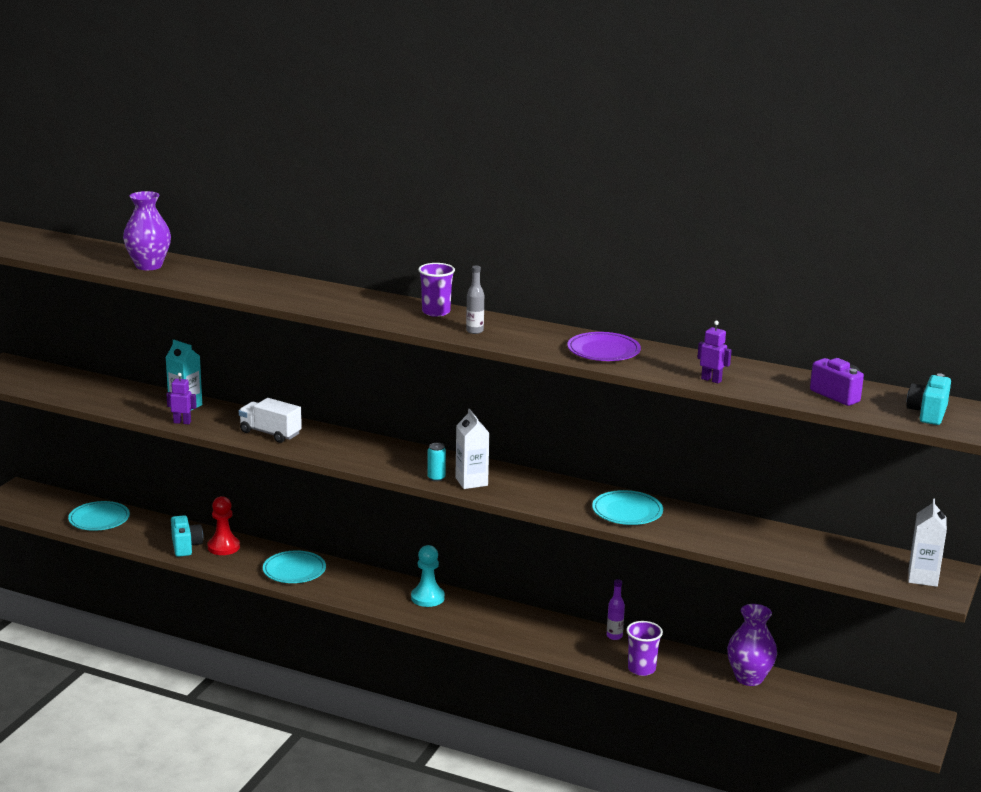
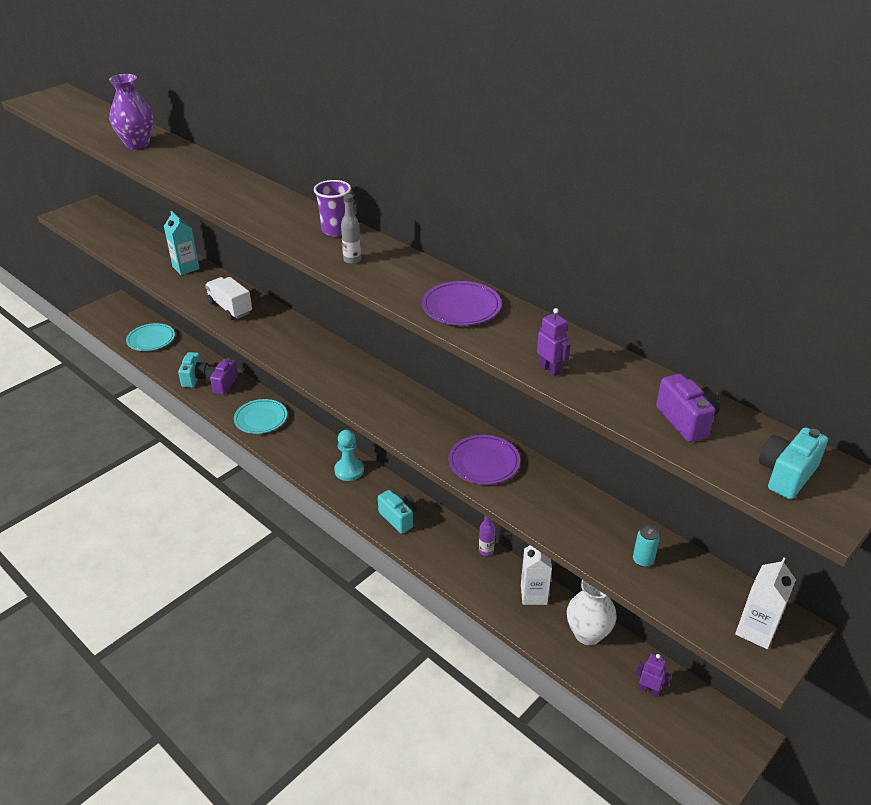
camera: 20 degrees right, 15 degrees up
purple robot [166,373,197,424] -> purple robot moved to [636,654,672,697]
red pawn [208,496,240,555] -> purple camera [205,358,238,395]
turquoise can [427,443,446,482] -> turquoise can moved to [633,525,660,567]
white carton [455,409,489,489] -> white carton moved to [521,545,552,605]
turquoise plate [592,490,663,525] -> purple plate [449,435,520,485]
purple cup [626,621,663,676] -> none
purple vase [727,604,777,686] -> white vase [567,580,617,645]
none -> turquoise camera [378,490,417,534]

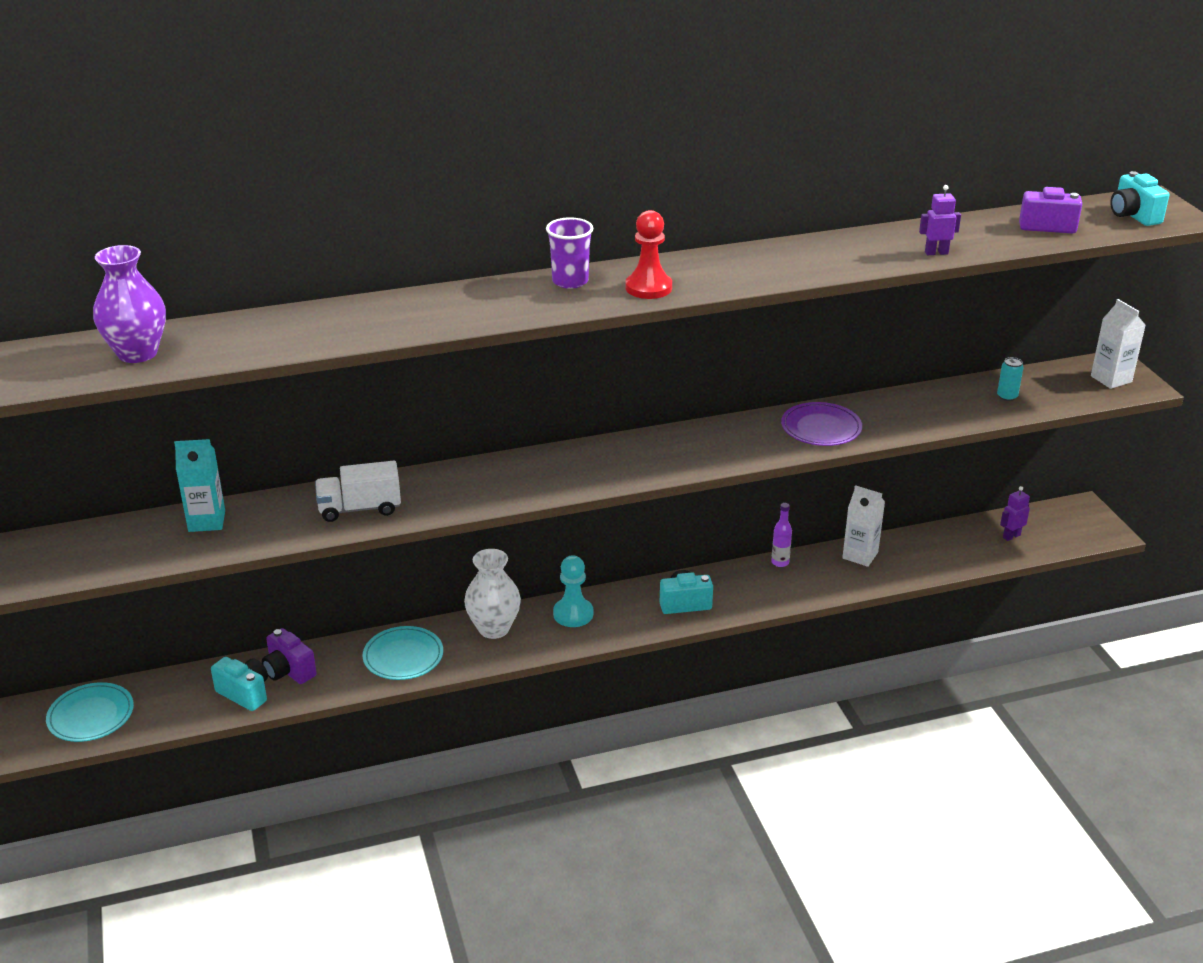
camera: 60 degrees left, 5 degrees down
grey bottle [341,194,361,264] -> red pawn [626,210,672,299]
purple plate [422,281,501,326] -> none
white vase [567,580,617,645] -> white vase moved to [464,549,521,639]

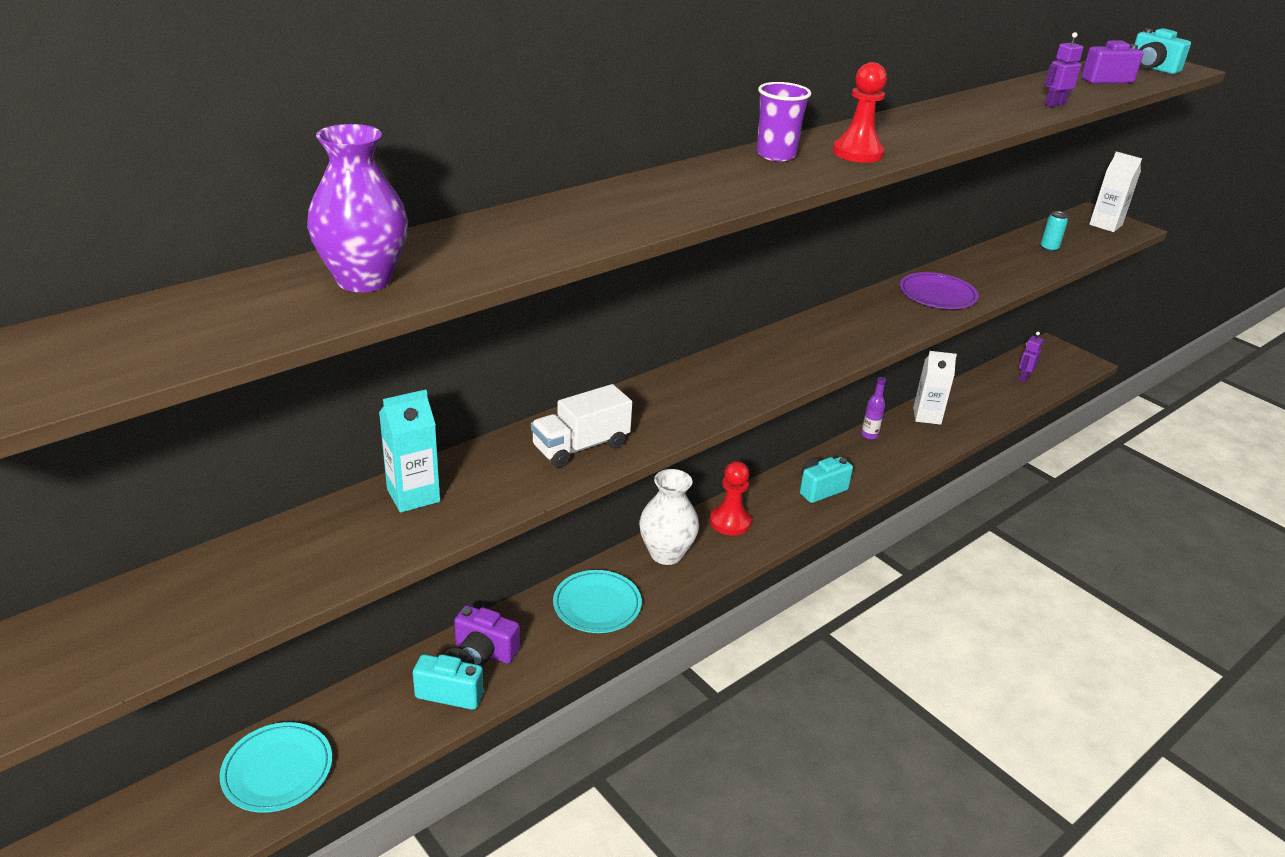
camera: 25 degrees left, 0 degrees up
turquoise pawn [553,555,593,627] -> red pawn [710,461,752,536]

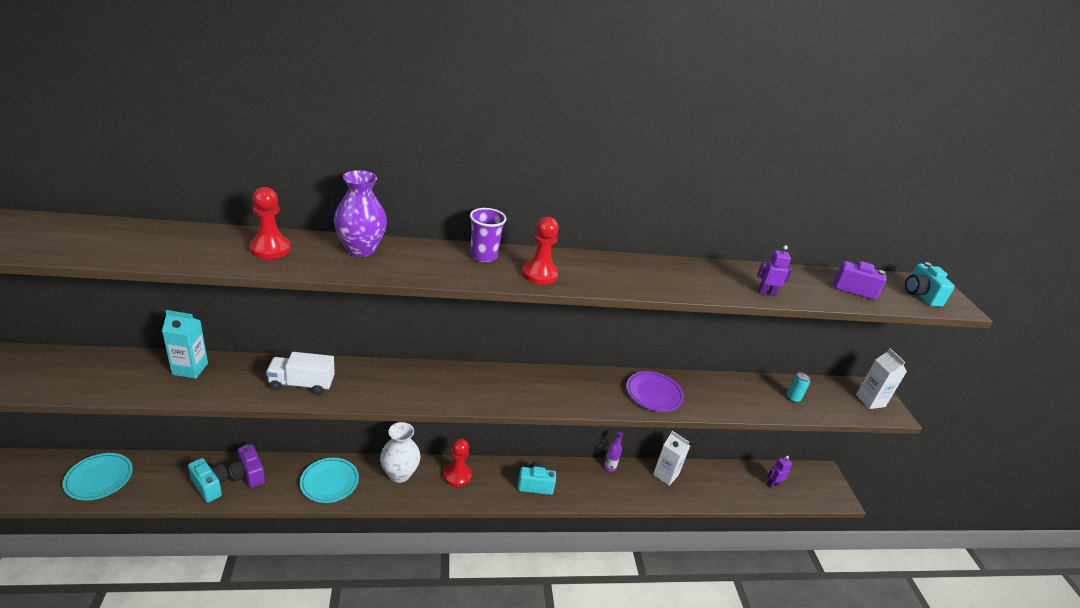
camera: 30 degrees right, 0 degrees up
purple vase [307,124,408,292] -> purple vase moved to [334,170,387,257]
none -> red pawn [249,187,290,259]

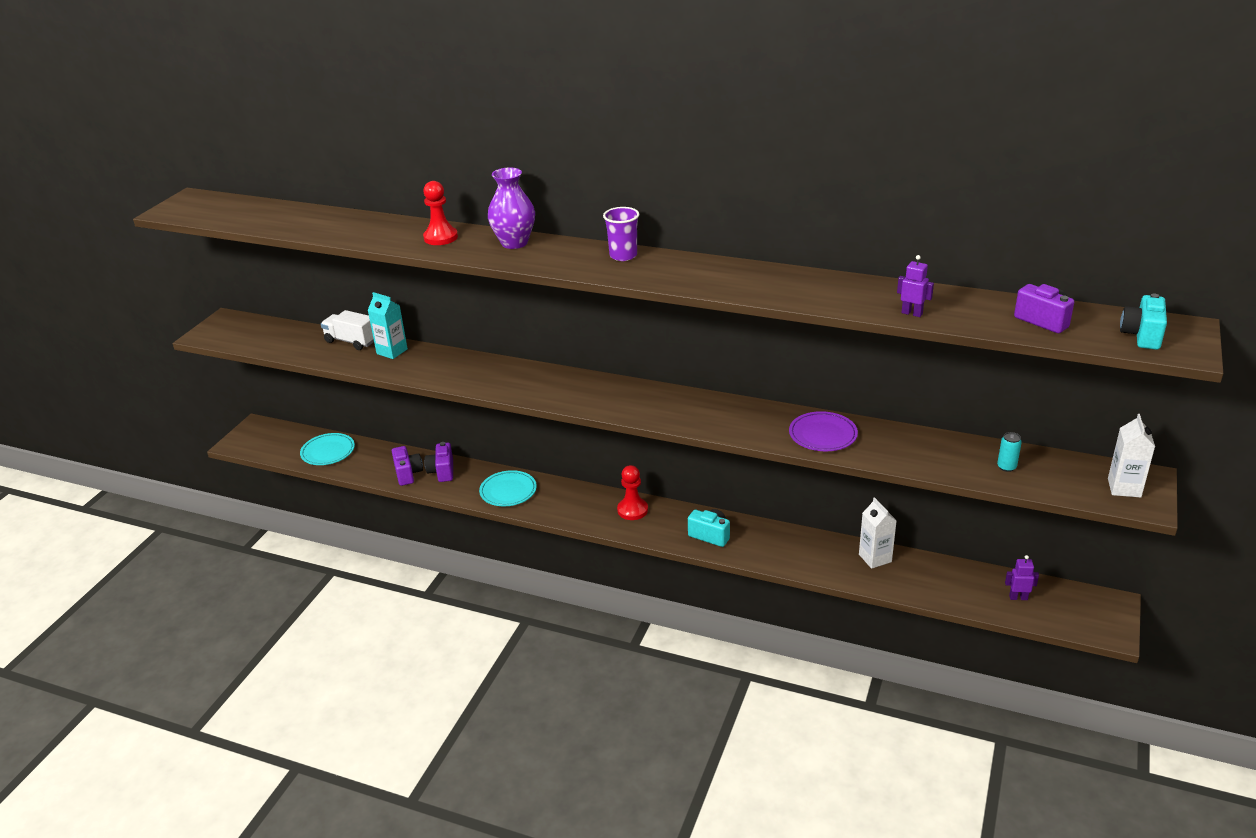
camera: 35 degrees right, 0 degrees up
turquoise camera [188,458,229,502] -> purple camera [392,446,423,486]
white truck [266,352,335,395] -> white truck moved to [321,310,374,350]
white vase [380,422,421,483] -> none
red pawn [522,217,559,285] -> none
purple bottle [604,431,623,472] -> none

